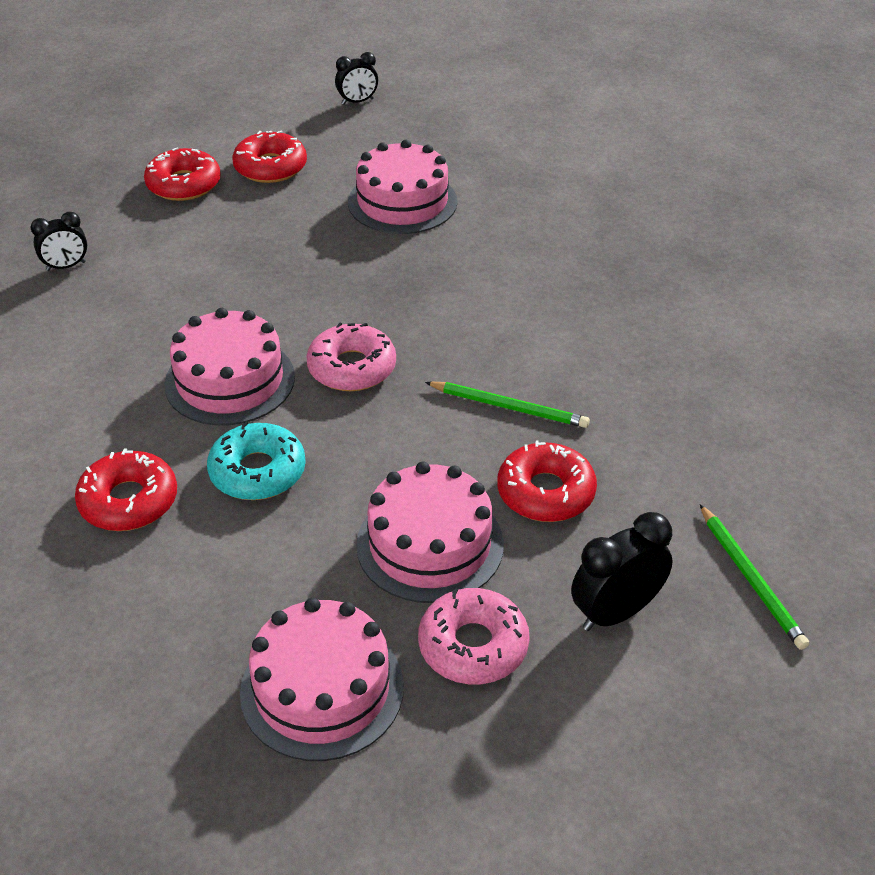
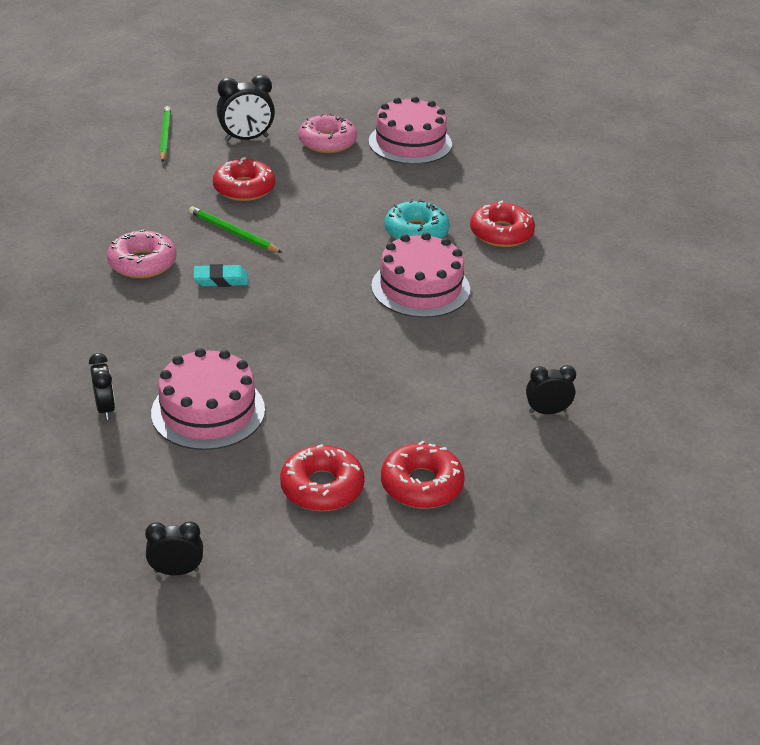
camera: 165 degrees left, 5 degrees down
pink donut [306,323,396,391] -> pink donut moved to [107,229,177,278]
pink cake [356,462,504,603] -> none
none -> black clock [89,353,115,420]
none -> turquoise eraser [194,264,248,287]

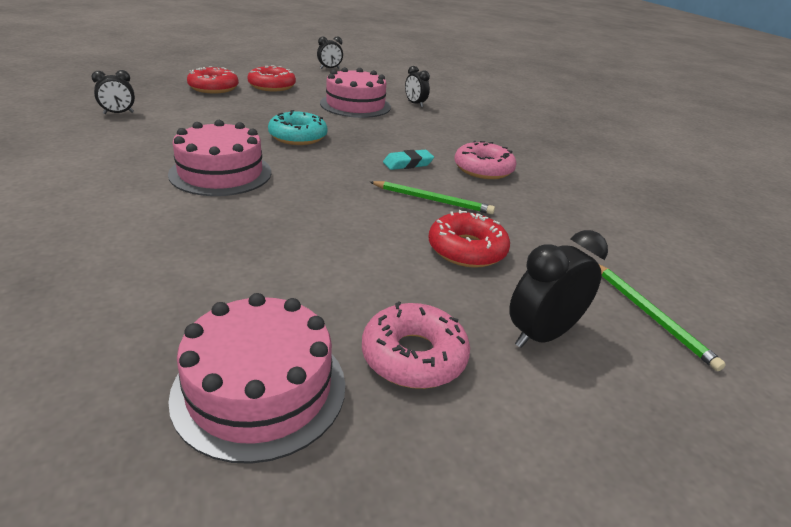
camera: 160 degrees right, 5 degrees down
turquoise donut [384,199,450,240] -> turquoise donut moved to [268,110,328,145]
red donut [470,201,535,247] -> none

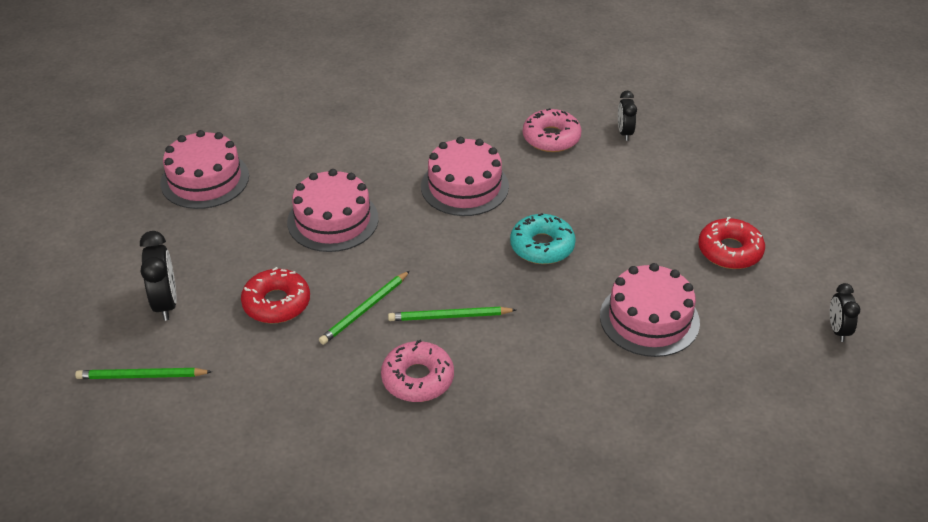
camera: 115 degrees right, 10 degrees up
red donut [187,66,239,94] -> none
pink donut [362,301,470,389] -> pink donut moved to [523,108,582,152]
turquoise eraser [383,150,434,170] -> green pencil [388,307,516,321]
black clock [405,66,430,107] -> none
none -> pink cake [287,169,379,252]

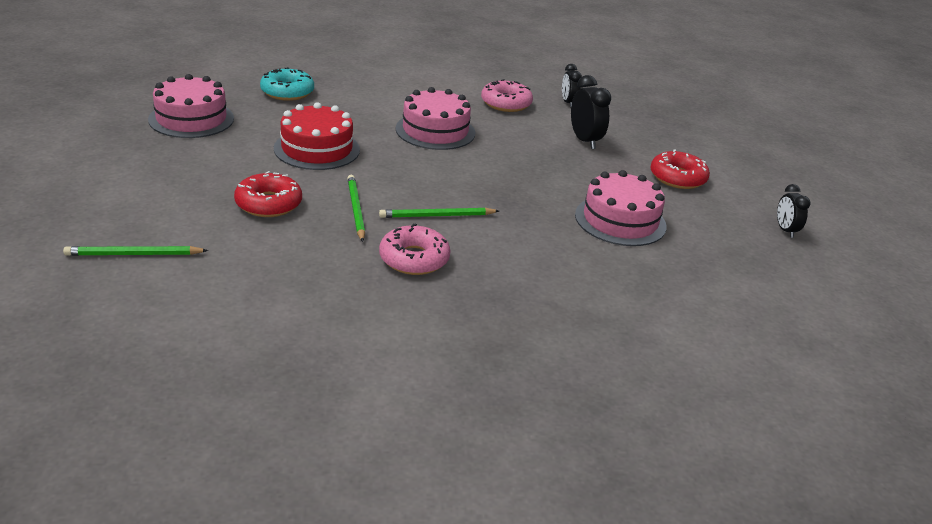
camera: 10 degrees left, 10 degrees down
black clock [140,231,177,321] -> black clock moved to [571,75,611,149]
pink cake [287,169,379,252] -> red cake [274,102,360,170]
green pencil [319,271,410,345] -> green pencil turned 135 degrees clockwise [347,175,365,242]
turquoise donut [510,213,576,264] -> turquoise donut moved to [260,67,314,101]

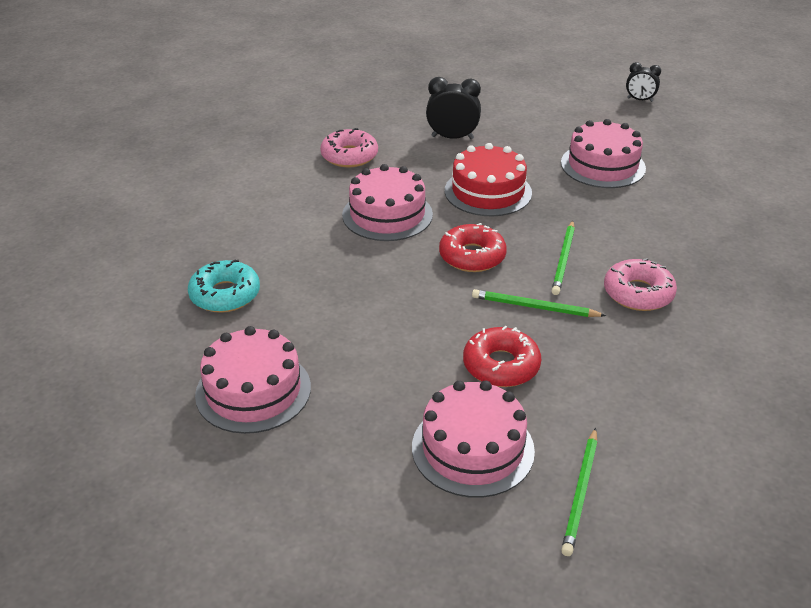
camera: 60 degrees left, 5 degrees up
red cake [274,102,360,170] -> red cake moved to [445,143,532,216]
black clock [562,64,582,107] -> none
red donut [650,150,710,189] -> red donut moved to [439,223,507,272]
none -> pink cake [412,380,535,498]

